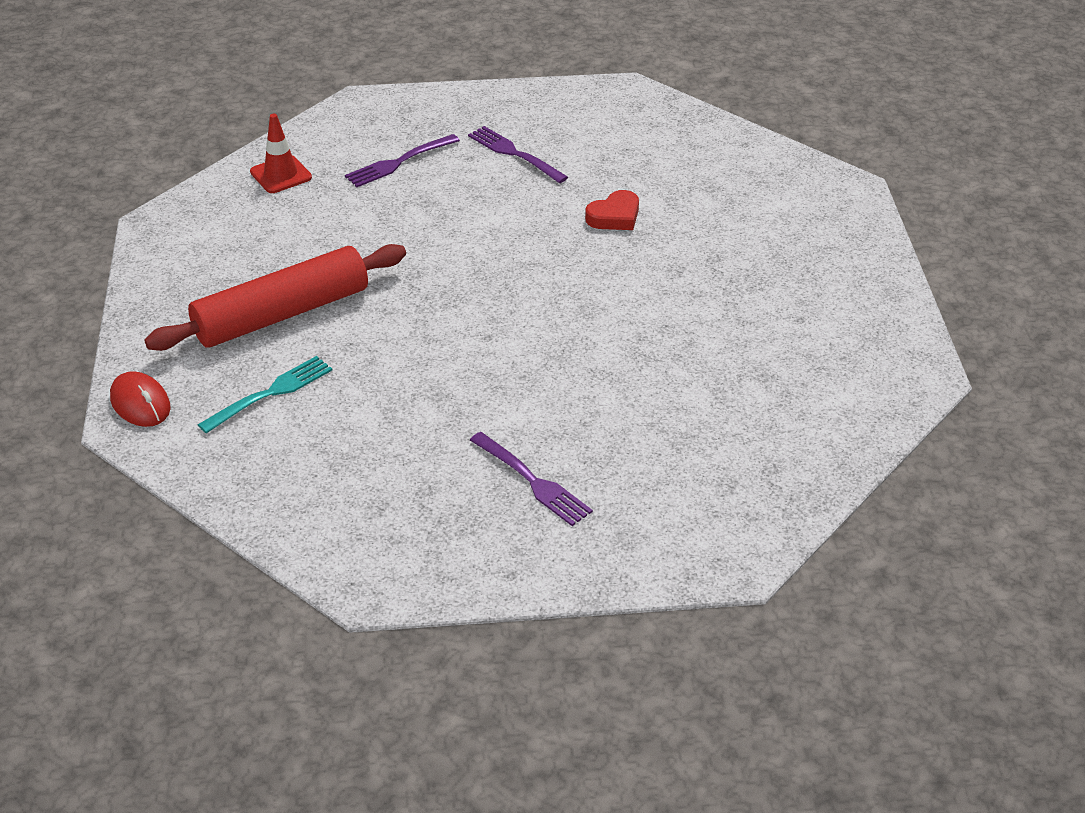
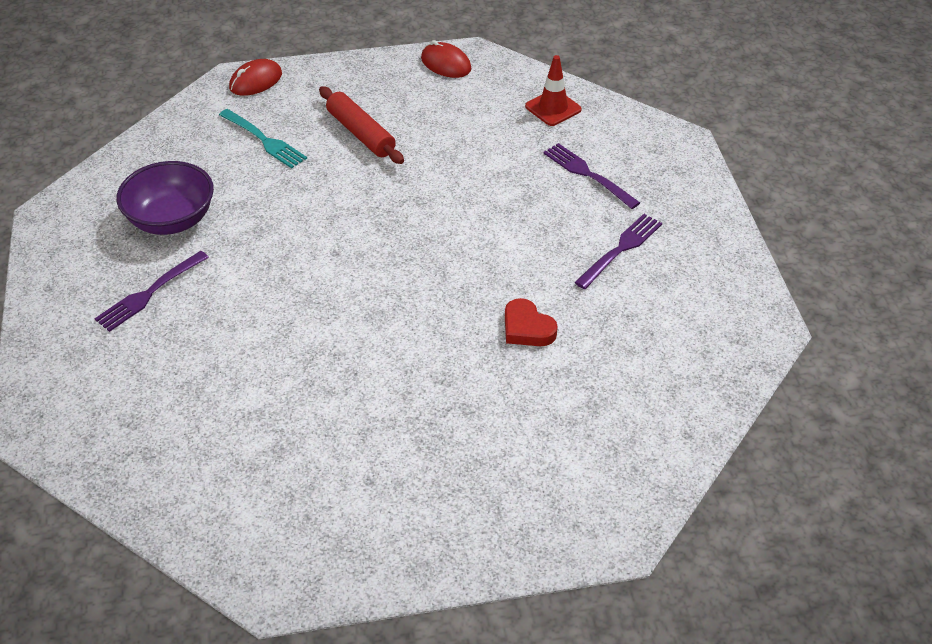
camera: 85 degrees right, 5 degrees up
red rolling pin [145,244,406,351] -> red rolling pin [319,86,404,164], size x0.63
none -> purple bowl [116,161,214,235]
none -> red mouse [421,40,471,78]

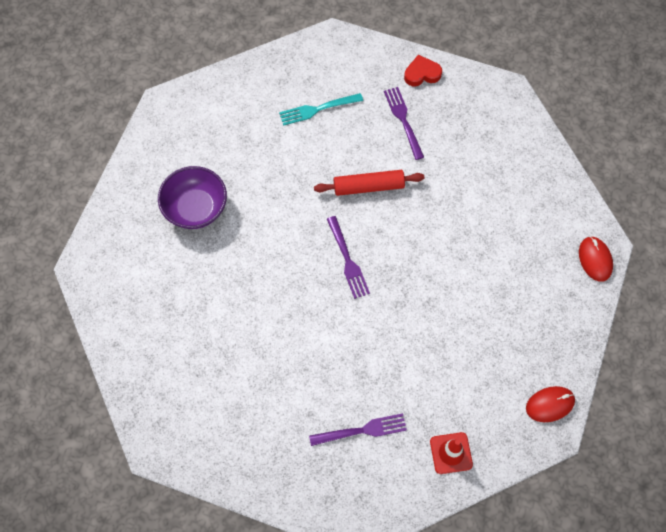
camera: 120 degrees right, 20 degrees up
purple bowl [116,161,214,235] -> purple bowl moved to [158,166,227,229]
turquoise fork [219,109,307,169] -> turquoise fork moved to [279,93,363,126]
red rolling pin [319,86,404,164] -> red rolling pin moved to [314,170,424,196]
red heart [505,298,558,346] -> red heart moved to [404,55,442,86]
purple fork [574,214,662,289] -> purple fork moved to [327,216,370,299]

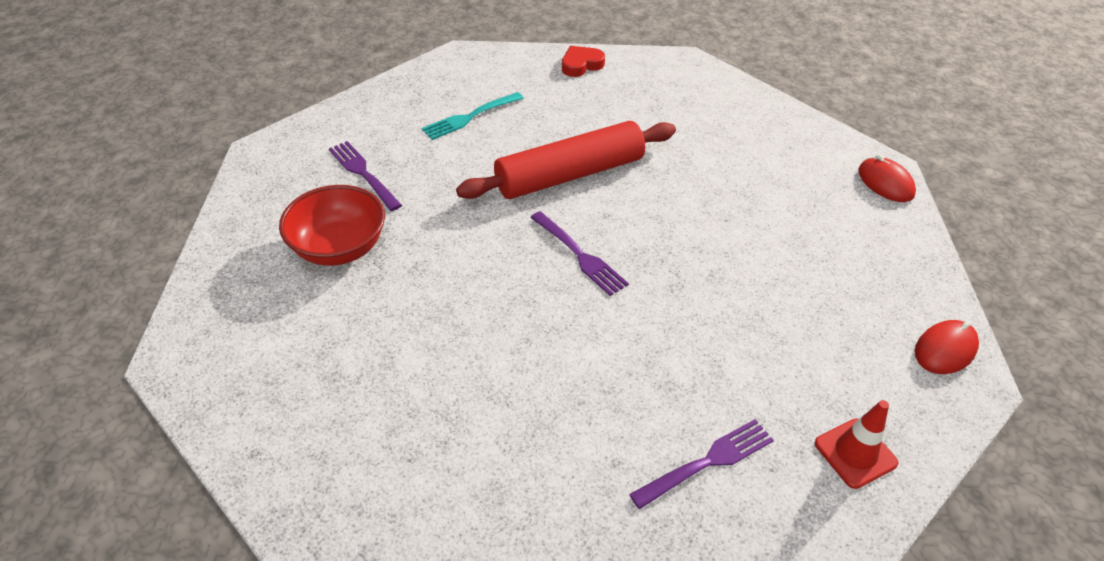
camera: 20 degrees left, 20 degrees down
purple bowl [158,166,227,229] -> red bowl [279,185,385,266]
red rolling pin [314,170,424,196] -> red rolling pin [456,121,676,199], size x1.58
purple fork [384,87,424,160] -> purple fork moved to [329,141,402,211]

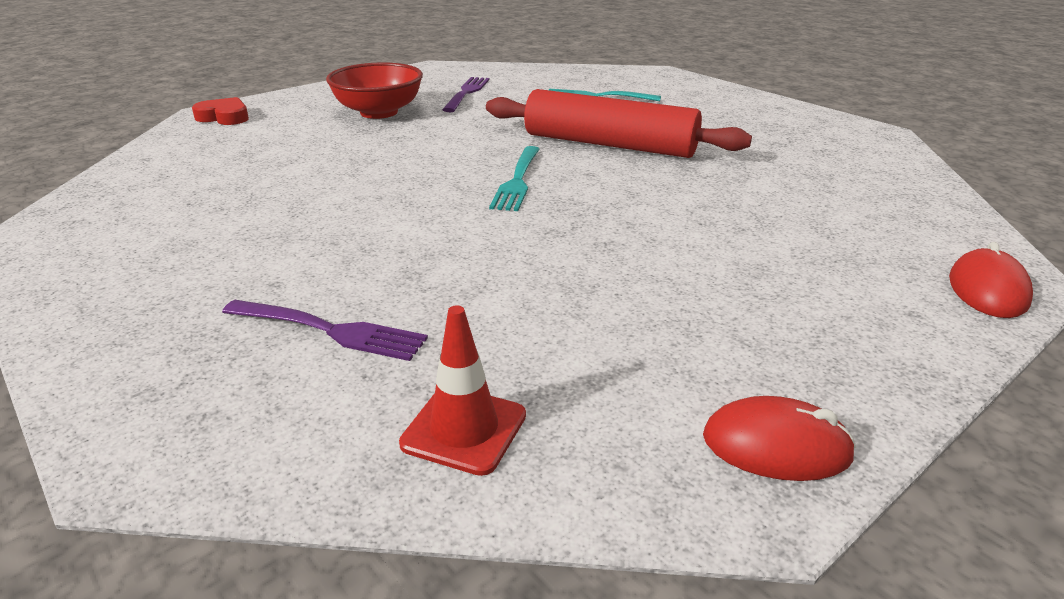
camera: 50 degrees right, 15 degrees down
purple fork [530,211,629,296] -> turquoise fork [489,146,540,211]
red heart [562,46,605,77] -> red heart moved to [192,97,249,125]

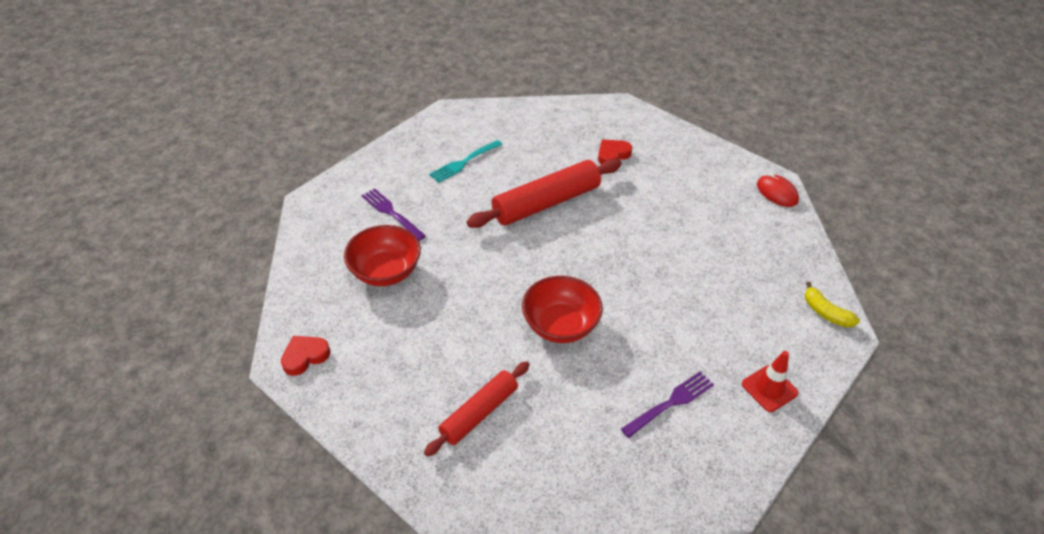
camera: 55 degrees left, 15 degrees up
turquoise fork [489,146,540,211] -> none
red mouse [703,396,856,481] -> yellow banana [805,282,860,327]
none -> red rolling pin [424,361,530,457]
none -> red bowl [522,276,603,343]
none -> red heart [598,140,632,164]

